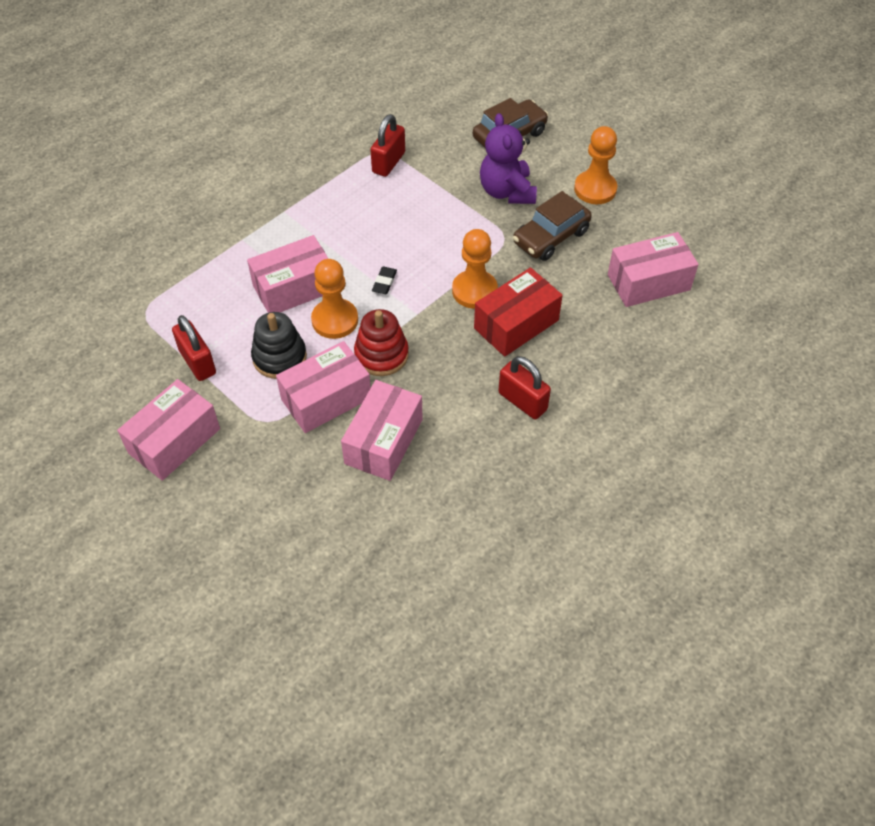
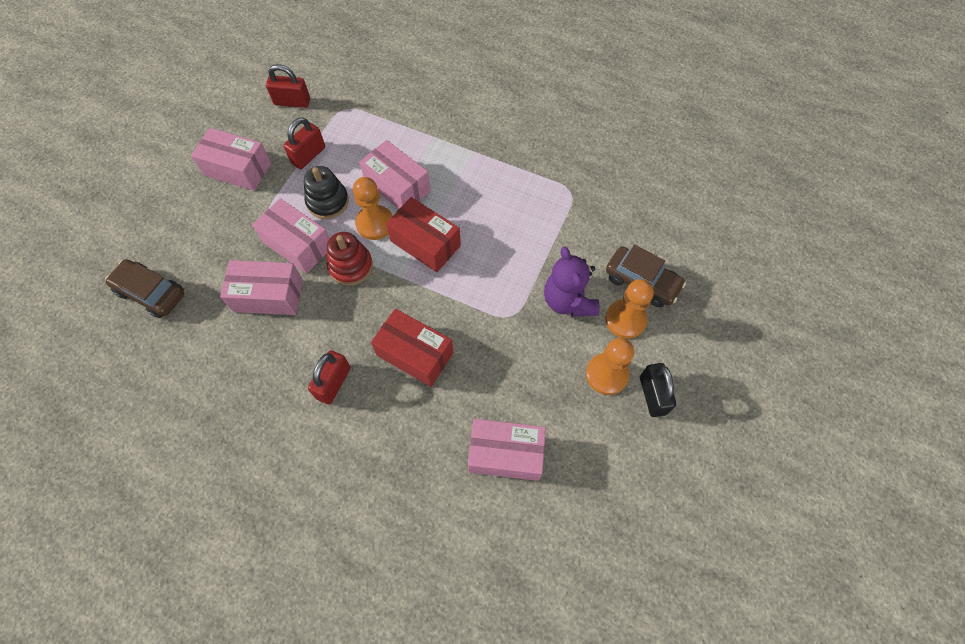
camera: 70 degrees right, 10 degrees up
red padlock [370,114,405,177] -> red padlock moved to [266,64,310,108]
black eraser [372,266,397,294] -> red box [386,197,461,272]
orange pawn [452,229,498,309] -> orange pawn moved to [605,279,654,339]
purple teddy bear [480,113,537,204] -> purple teddy bear turned 75 degrees counterclockwise [544,246,600,317]
brown car [513,191,592,261] -> brown car moved to [105,259,184,318]
pink box [608,232,699,307] -> pink box turned 45 degrees counterclockwise [468,419,546,481]
none -> black padlock [640,363,676,417]

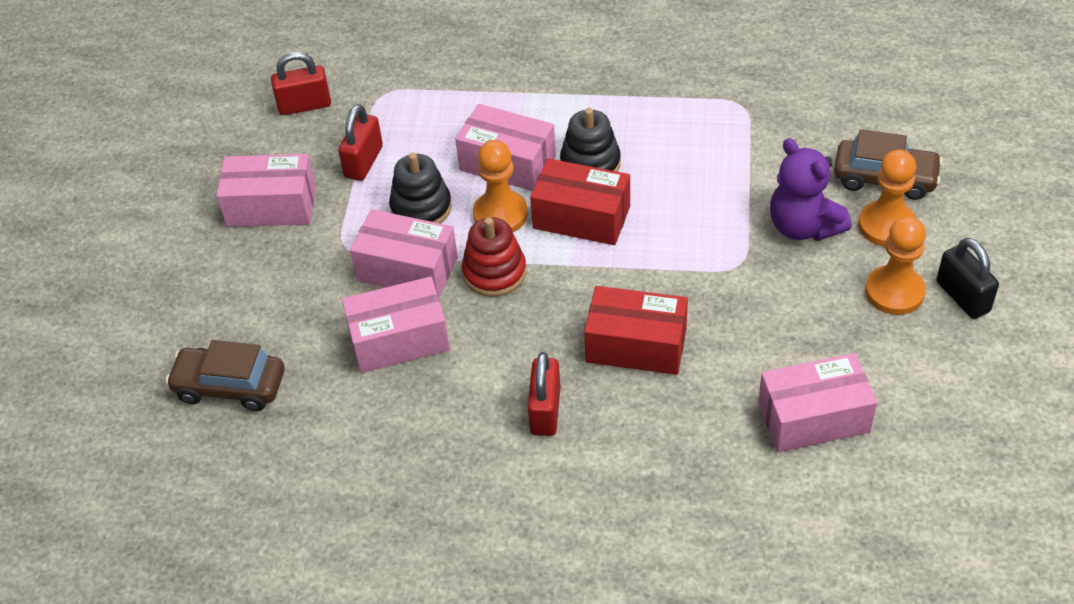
camera: 15 degrees left, 15 degrees down
none -> black stacking toy [560,108,621,172]

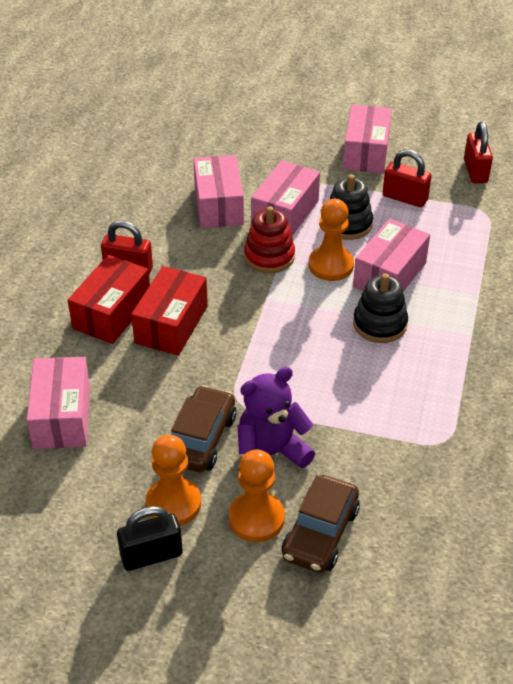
camera: 95 degrees right, 5 degrees down
brown car [165,340,284,411] -> brown car moved to [171,385,236,472]
red box [530,158,630,245] -> red box moved to [68,255,150,344]

